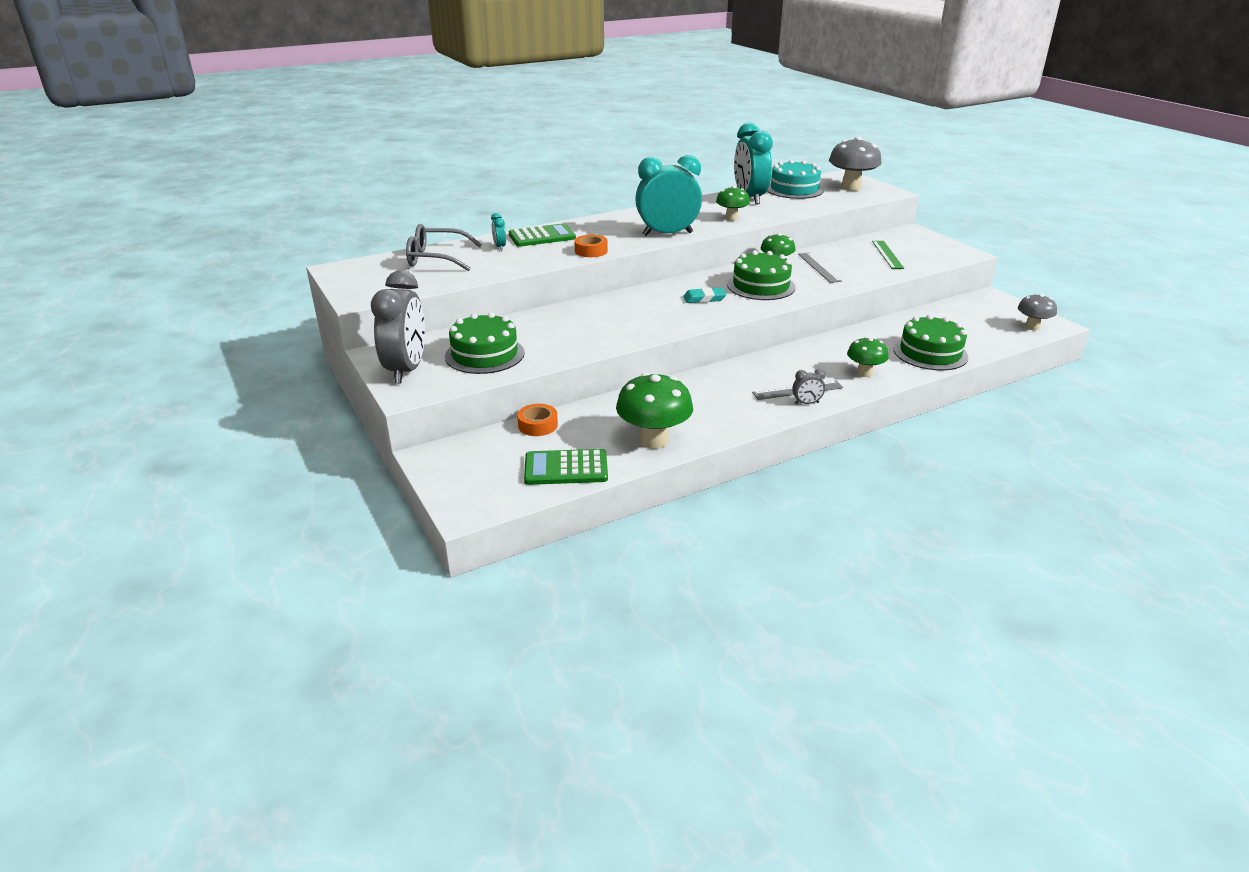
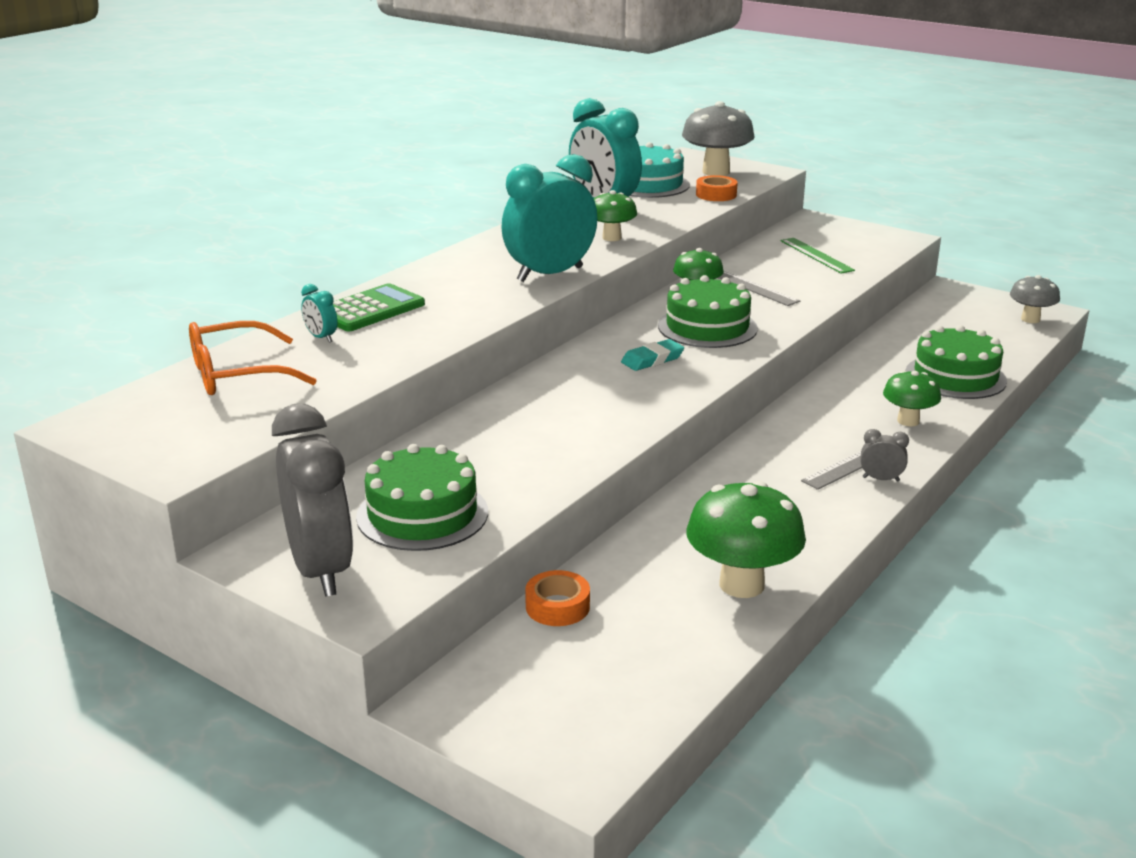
camera: 25 degrees left, 5 degrees down
grey glasses [406,224,482,271] -> orange glasses [189,321,317,395]
green calculator [524,449,608,485] -> none
orange tape [574,235,608,257] -> orange tape moved to [696,175,738,201]
grey clock [792,369,826,404] -> grey clock turned 135 degrees counterclockwise [861,429,909,482]

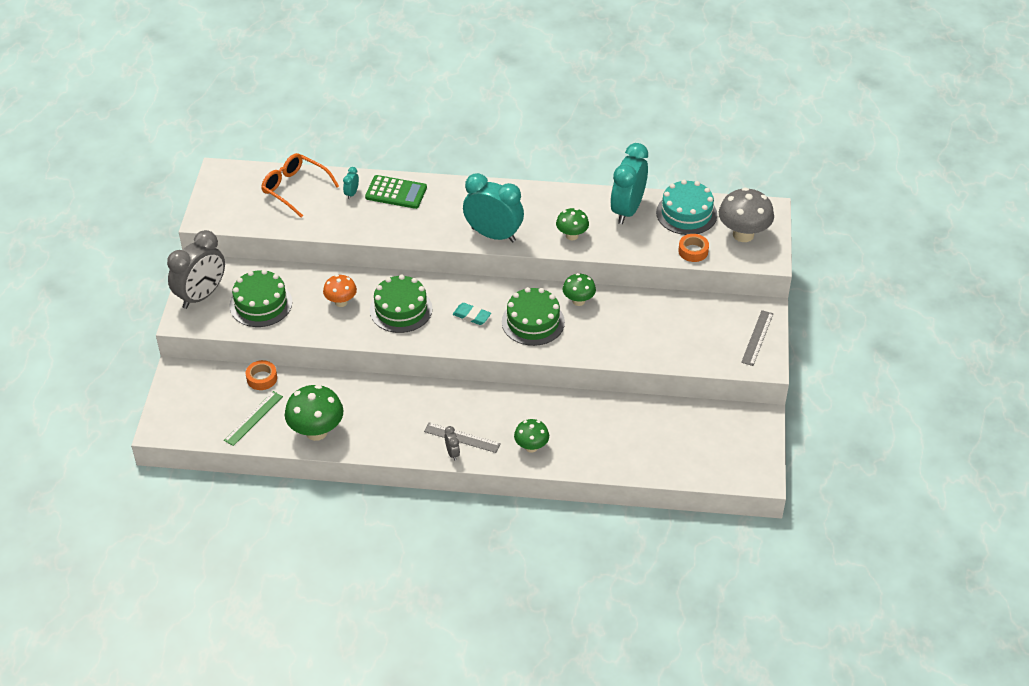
camera: 60 degrees right, 20 degrees up
grey ruler [718,270,800,306] -> grey ruler moved to [741,310,773,366]
green ruler [780,238,855,274] -> green ruler moved to [224,391,283,446]
green cake [905,325,1007,399] -> green cake moved to [370,275,432,333]
grey mushroom [1010,275,1060,323] -> none
none -> orange mushroom [323,275,357,307]

